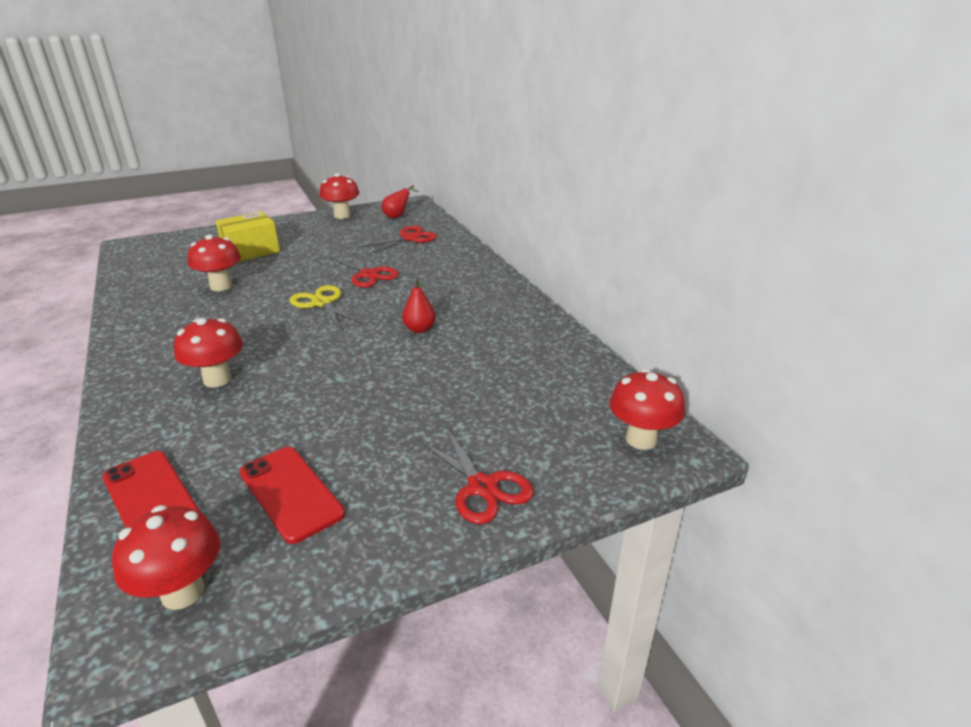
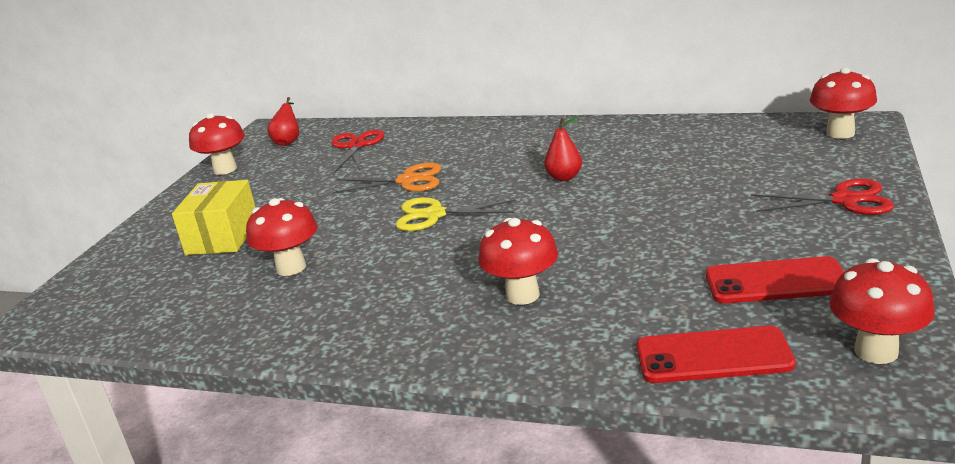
camera: 45 degrees left, 5 degrees down
red scissors [330,252,399,288] -> orange scissors [333,162,441,193]

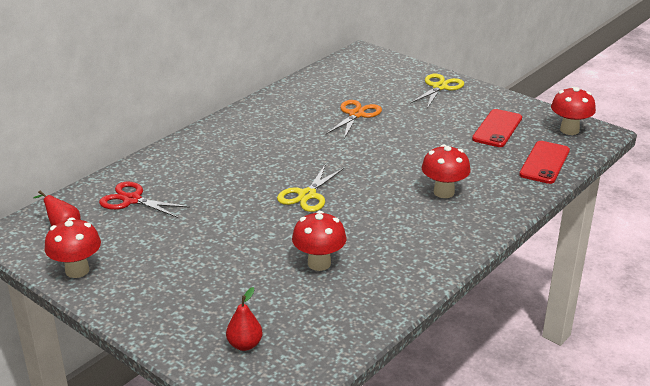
camera: 70 degrees left, 5 degrees up
yellow box [172,180,256,255] -> none
orange scissors [333,162,441,193] -> orange scissors moved to [326,100,382,139]
red pear [544,117,582,181] -> red pear moved to [226,287,262,351]
red scissors [751,179,894,215] -> yellow scissors [411,74,464,108]
red mushroom [810,68,877,139] -> none

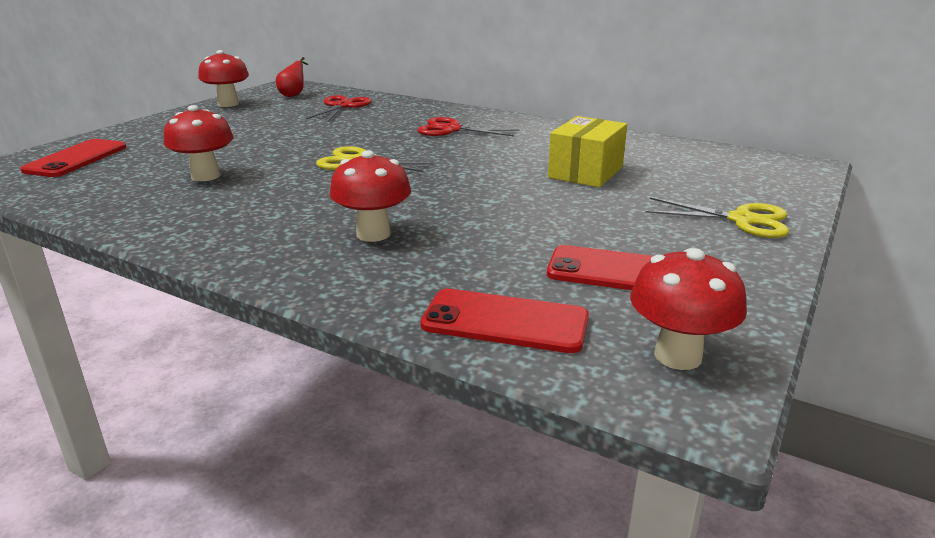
camera: 80 degrees right, 5 degrees down
red pear [226,287,262,351] -> red phone [20,139,126,177]
orange scissors [326,100,382,139] -> yellow box [548,116,627,187]
none -> red scissors [417,117,519,136]

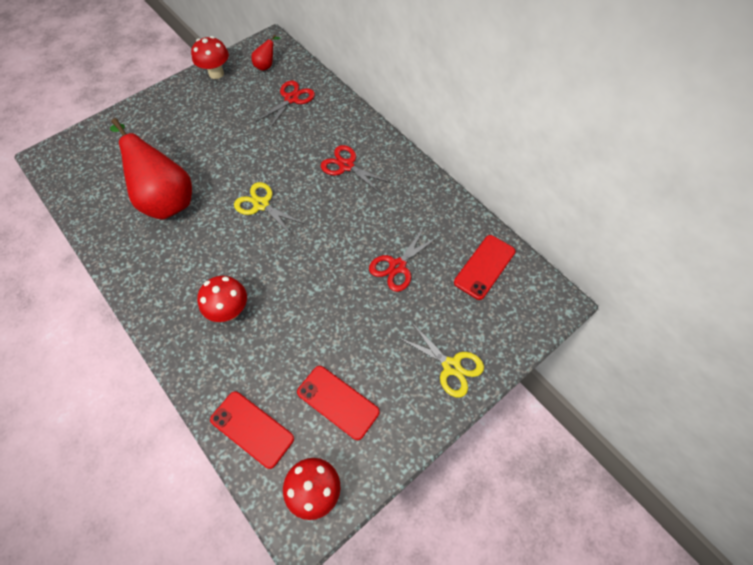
camera: 20 degrees right, 35 degrees up
red phone [20,139,126,177] -> red phone moved to [454,235,516,300]
red mushroom [164,105,234,181] -> red pear [110,118,192,220]
yellow box [548,116,627,187] -> red scissors [369,227,440,292]

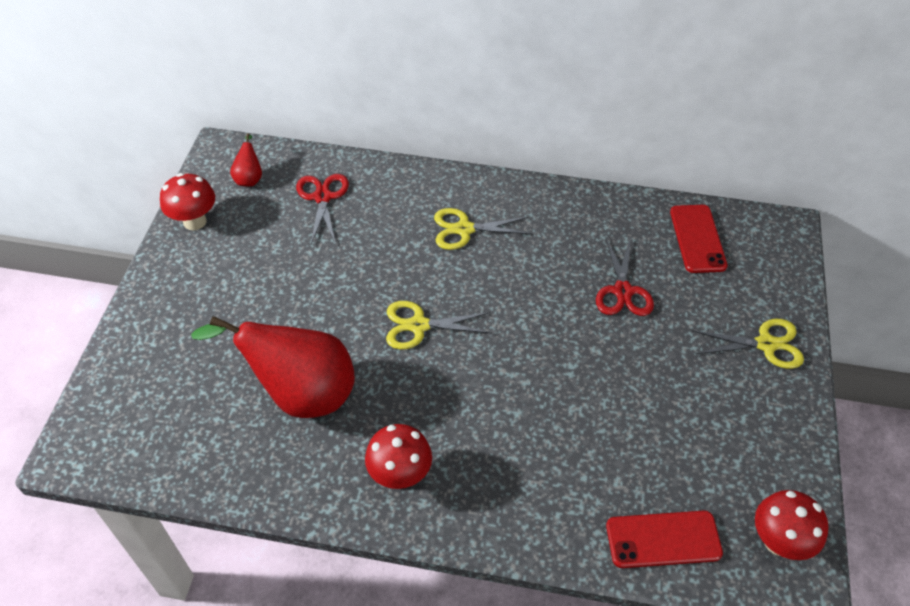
camera: 40 degrees left, 10 degrees down
red mushroom [197,276,247,322] -> red mushroom moved to [365,424,432,489]
red phone [297,366,380,440] -> none
red scissors [321,145,392,194] -> yellow scissors [434,208,532,250]

